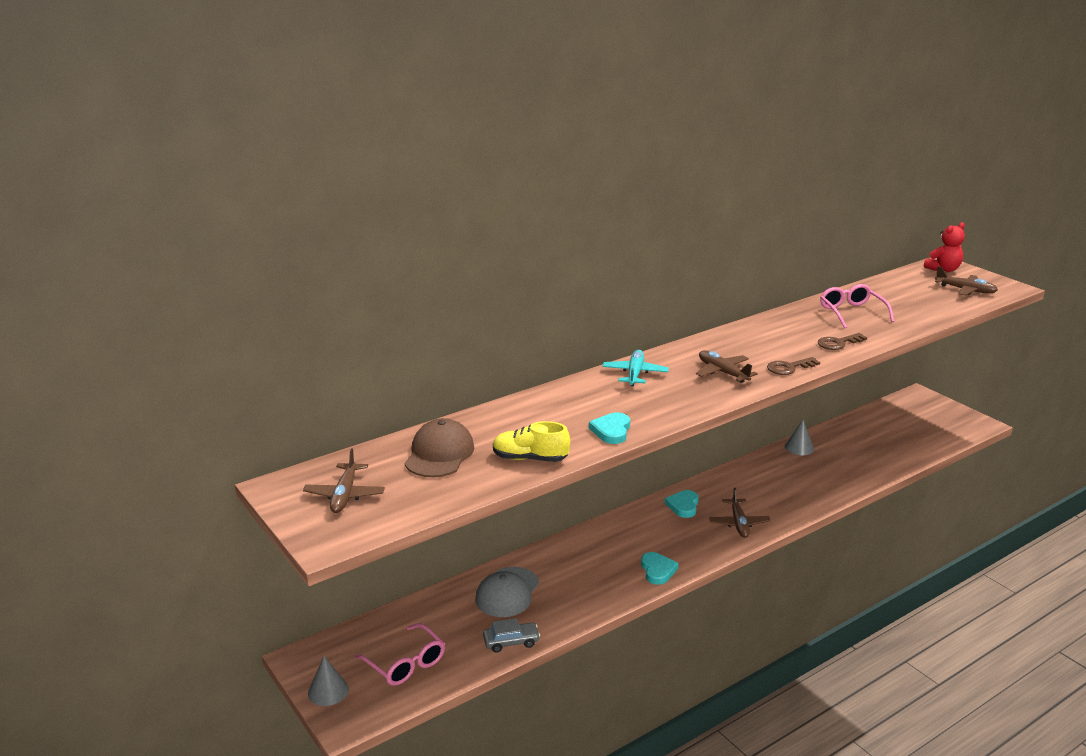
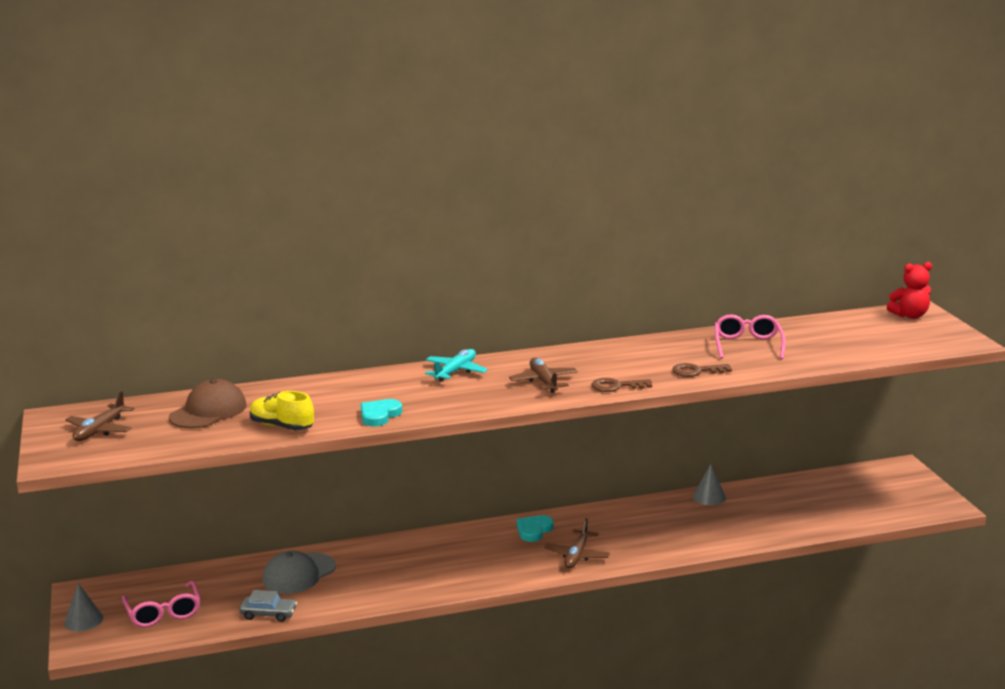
camera: 20 degrees right, 5 degrees down
turquoise heart [641,552,679,585] -> none
brown plane [935,266,998,296] -> none

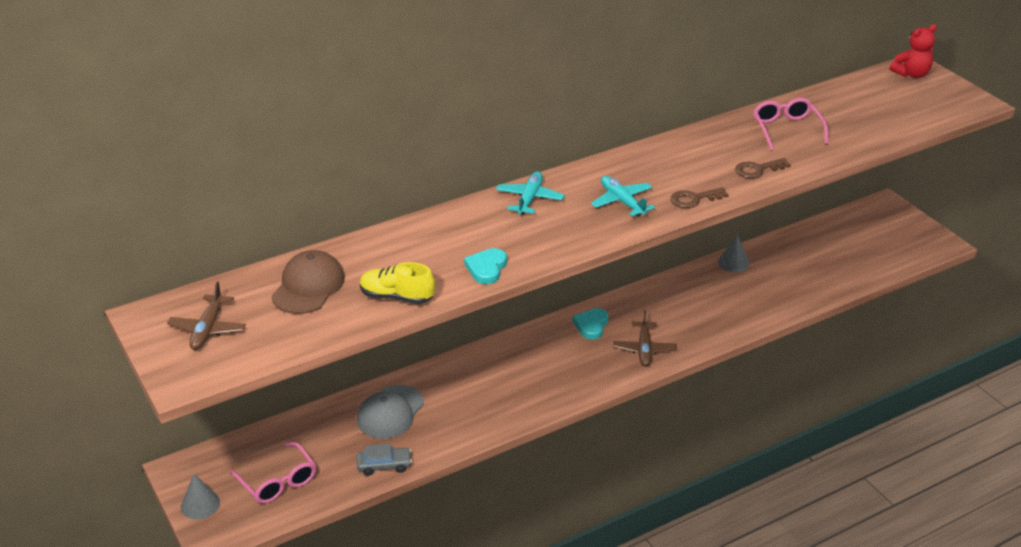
camera: 15 degrees left, 15 degrees up
brown plane [509,358,578,393] -> turquoise plane [591,176,655,216]

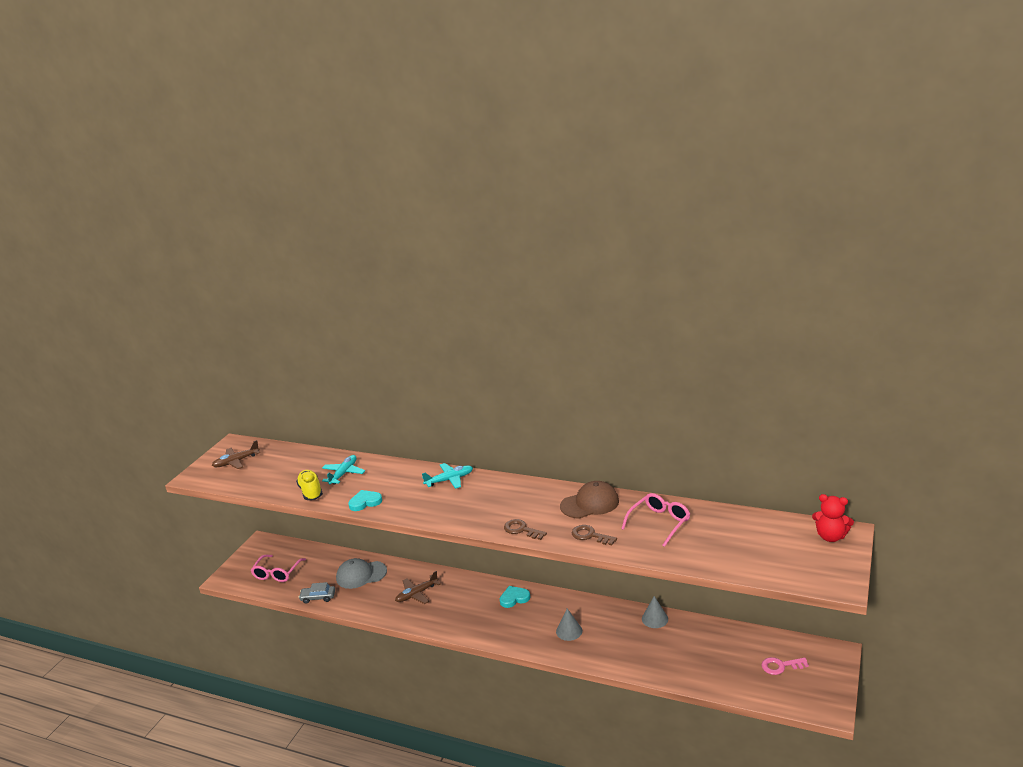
camera: 55 degrees right, 10 degrees down
grey cone [181,474,220,520] -> grey cone moved to [556,609,582,641]
brown cap [271,250,345,314] -> brown cap moved to [560,481,619,519]
grey car [356,443,412,476] -> grey car turned 135 degrees clockwise [299,582,335,604]
turquoise plane [591,176,655,216] -> turquoise plane moved to [322,455,365,485]
brown plane [613,310,677,367] -> brown plane moved to [395,571,441,604]
none -> pink key [761,657,809,675]

